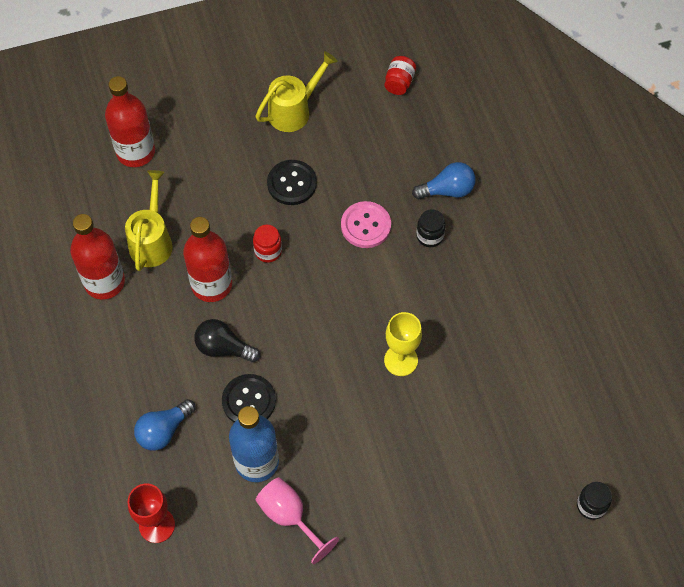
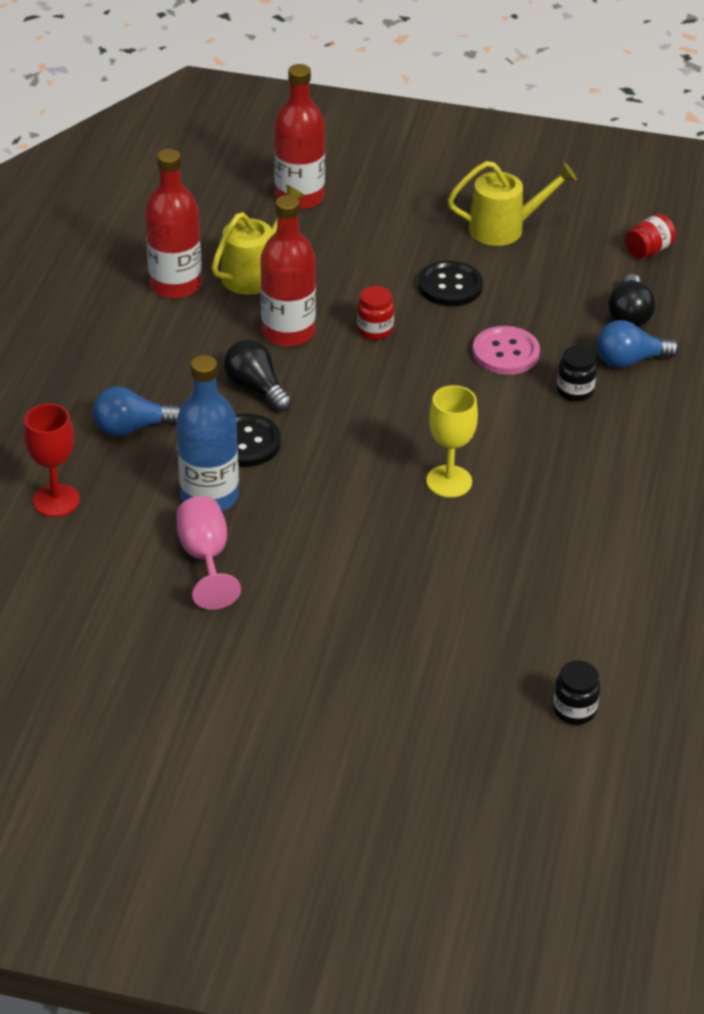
camera: 30 degrees right, 20 degrees down
blue light bulb [412,162,476,199] -> blue light bulb turned 150 degrees clockwise [597,320,679,368]
none -> black light bulb [609,274,655,327]

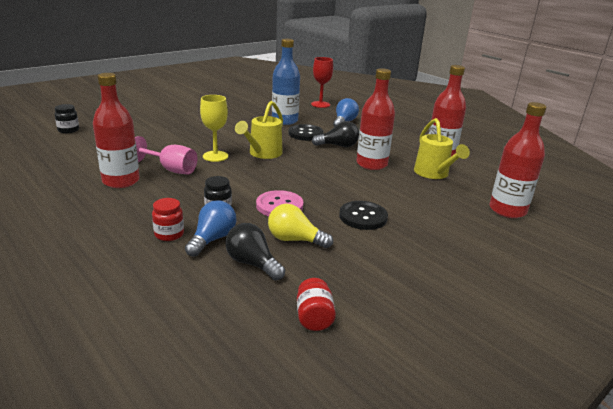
camera: 125 degrees right, 15 degrees down
pink goblet [176,496,241,610] -> pink goblet moved to [135,136,198,175]
red jar [357,286,394,340] -> red jar moved to [152,198,184,241]
yellow watering can [447,161,577,246] -> yellow watering can moved to [235,101,283,159]
none -> red bottle [93,73,140,188]
none -> yellow light bulb [268,204,333,248]

